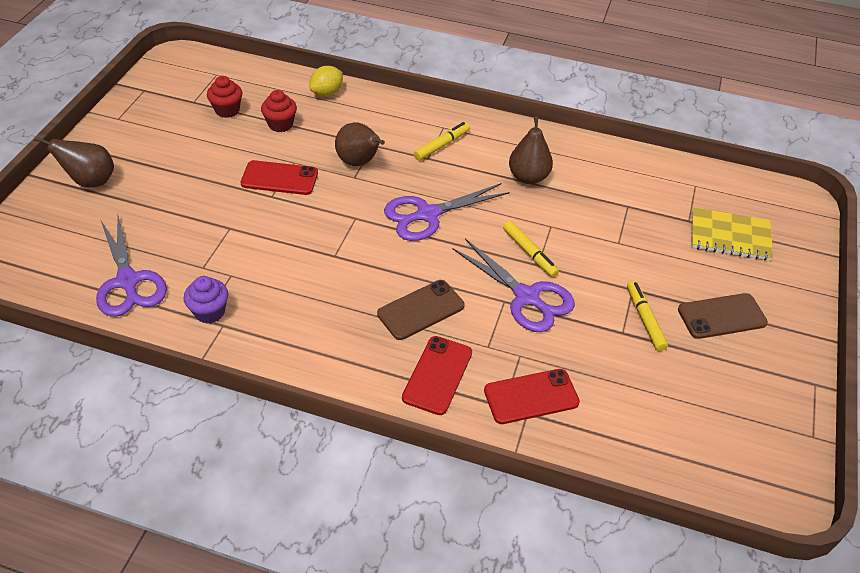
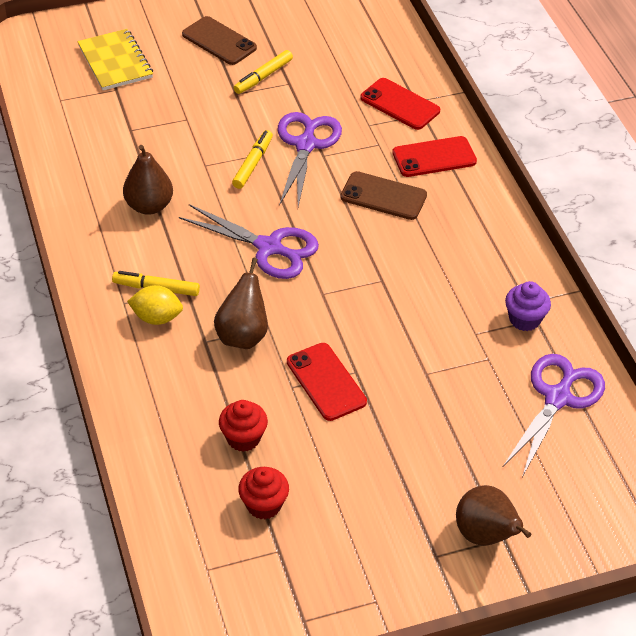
camera: 125 degrees left, 0 degrees up
yellow lemon [309,66,343,96] -> yellow lemon moved to [127,285,183,325]

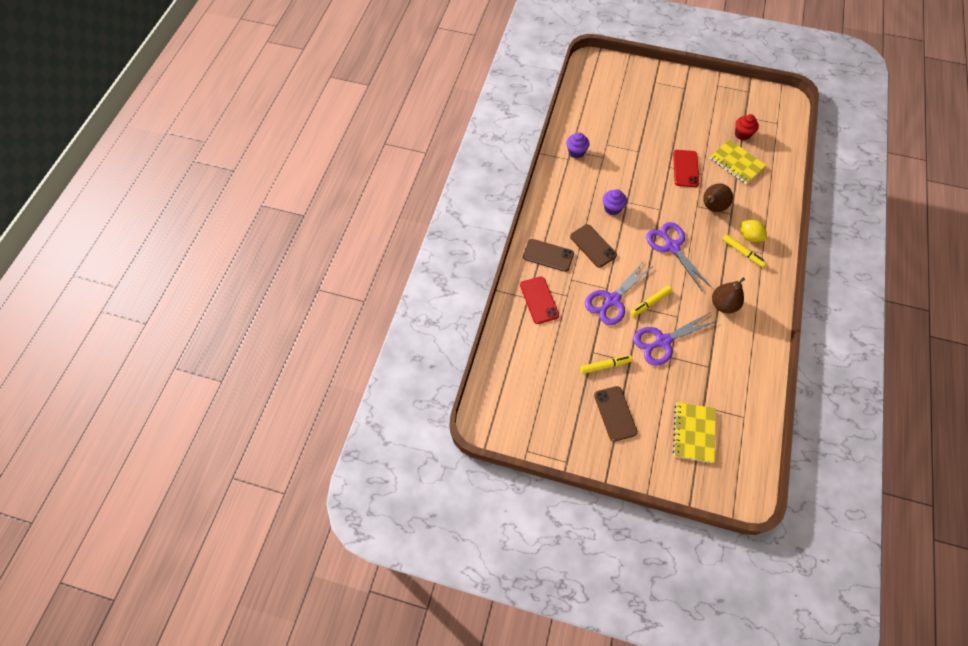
camera: 145 degrees left, 15 degrees up
red cupcake [219,400,268,452] -> yellow notebook [710,139,766,184]
red phone [392,136,477,177] -> brown phone [523,239,574,272]
brown pear [456,485,531,546] -> none
purple scissors [502,354,605,477] -> purple scissors moved to [633,313,717,366]
none -> purple cupcake [603,189,627,215]

